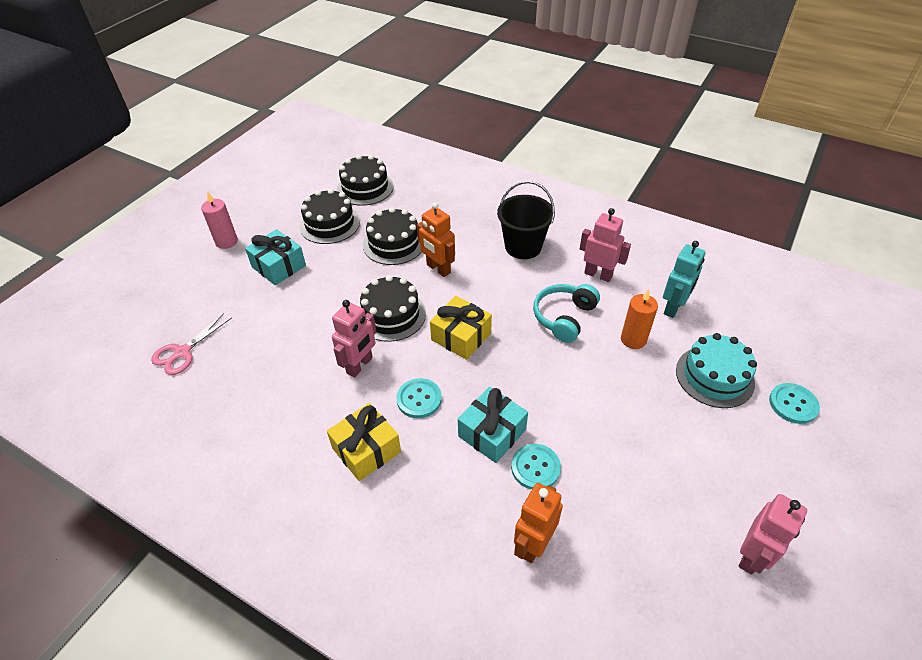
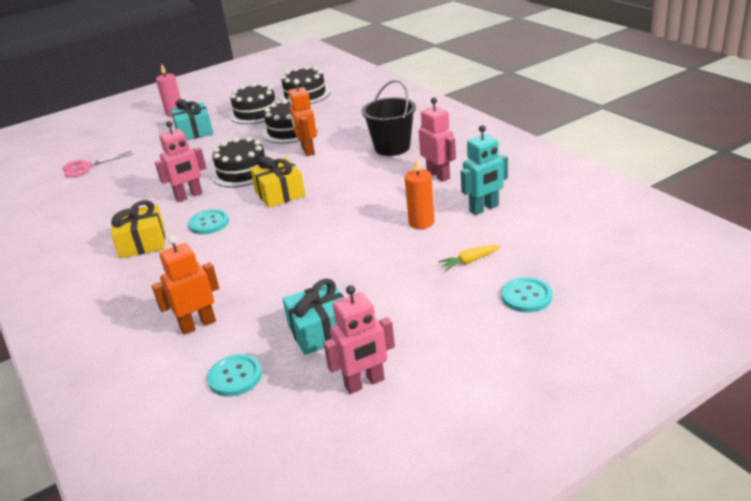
camera: 30 degrees right, 15 degrees down
turquoise gift [458,387,528,463] -> turquoise gift moved to [283,278,344,355]
turquoise button [511,444,561,489] -> turquoise button moved to [207,354,262,397]
turquoise headphones [533,284,600,343] -> none
turquoise cake [676,333,757,408] -> yellow carrot [439,245,500,270]

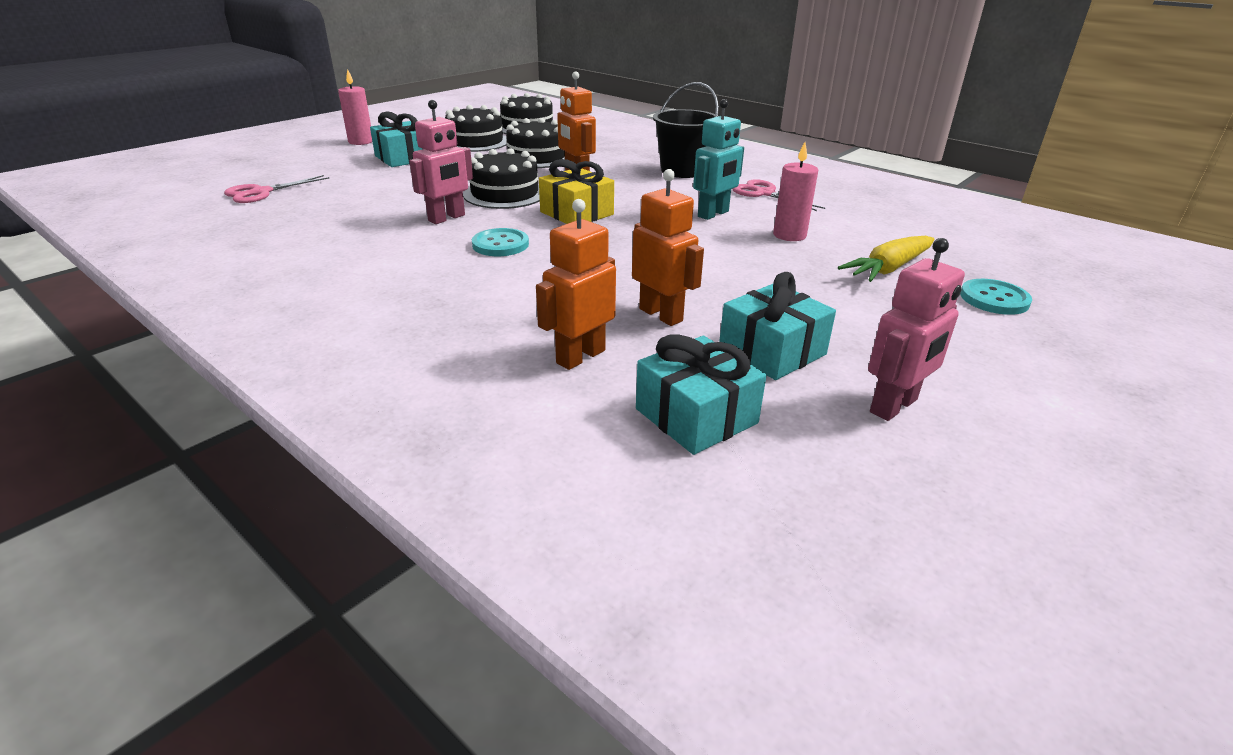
camera: 20 degrees left, 0 degrees up
yellow gift [111,200,165,259] -> none
turquoise button [207,354,262,397] -> turquoise gift [636,335,766,455]
orange candle [405,157,435,229] -> pink candle [773,142,818,241]
pink robot [419,97,456,182] -> pink scissors [732,179,825,211]
yellow carrot [439,245,500,270] -> yellow carrot [838,236,935,282], size x1.67
turquoise robot [461,125,508,215] -> turquoise robot moved to [693,99,744,220]
none -> orange robot [632,169,704,326]

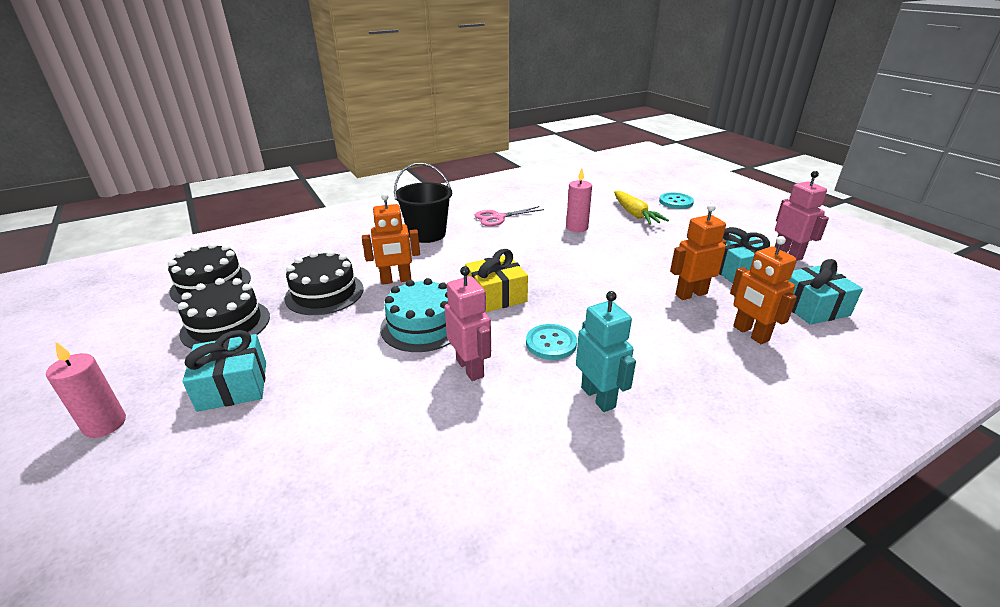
camera: 70 degrees left, 0 degrees up
pink scissors [224,175,330,203] -> none
black cake [463,148,540,209] -> turquoise cake [380,278,451,352]
turquoise robot [693,99,744,220] -> turquoise robot moved to [576,291,636,412]

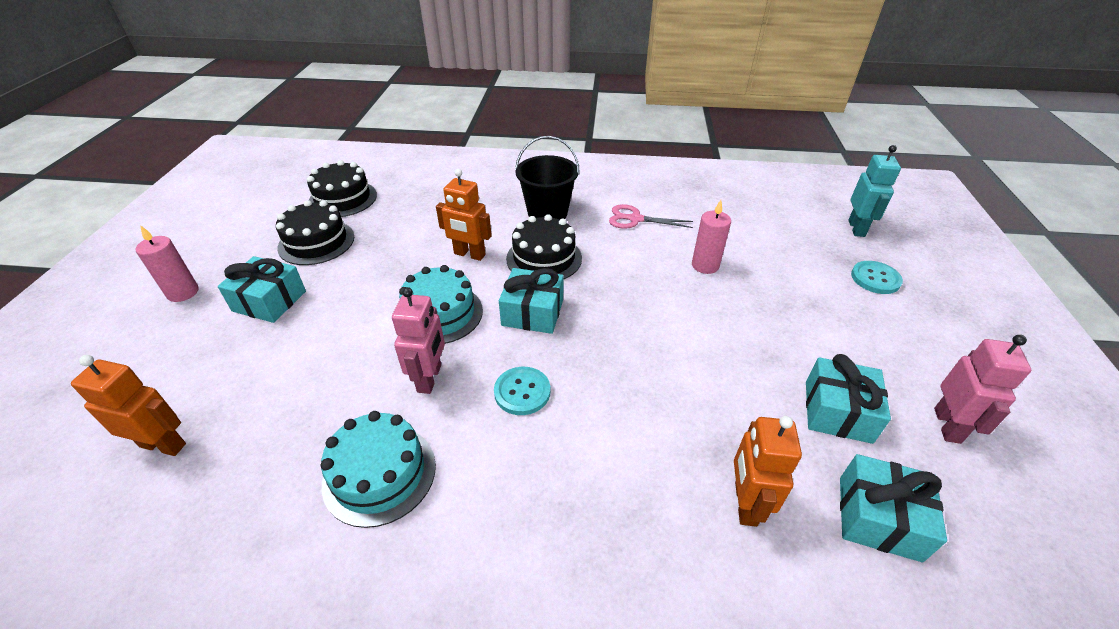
camera: 35 degrees right, 10 degrees up
black cake [285,250,364,315] -> black cake moved to [506,214,582,280]
yellow gift [465,249,528,312] -> turquoise gift [499,268,564,334]
turquoise robot [576,291,636,412] -> turquoise robot moved to [848,145,901,237]
yellow carrot [614,191,669,225] -> none
orange robot [670,204,727,300] -> orange robot moved to [71,355,186,456]
none -> turquoise cake [321,411,436,528]

